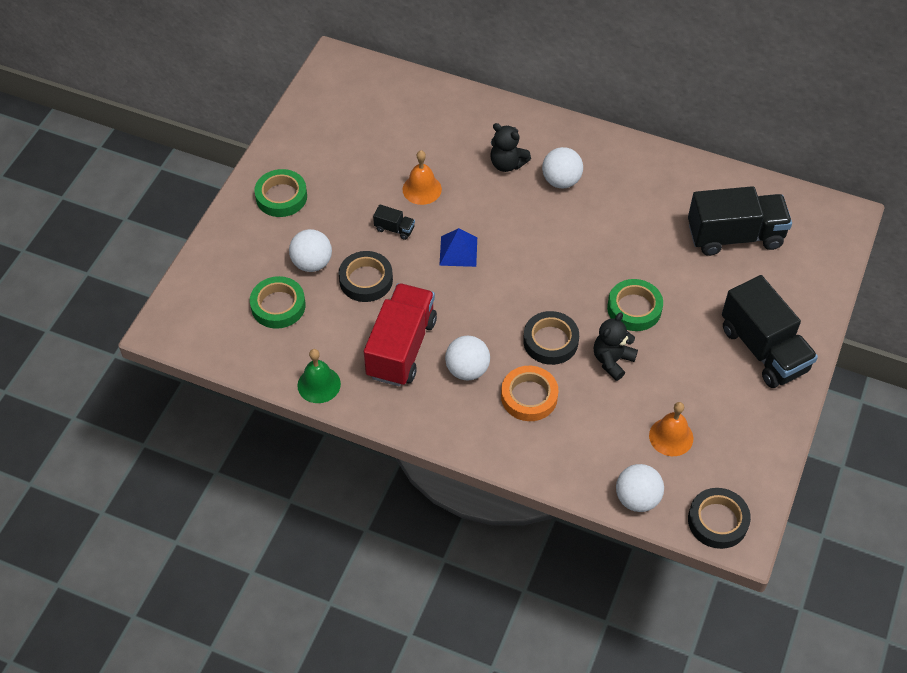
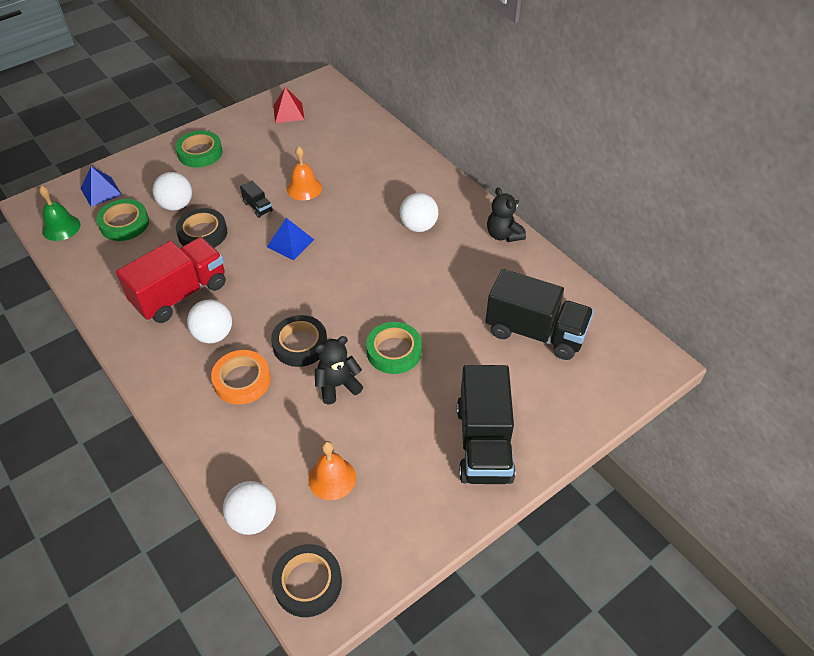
camera: 30 degrees right, 5 degrees down
green bell [297,349,341,403] -> green bell moved to [39,186,80,241]
black teddy bear [490,123,531,172] -> black teddy bear moved to [487,187,526,242]
none -> blue pyramid [81,166,122,207]
none -> red pyramid [273,87,304,123]

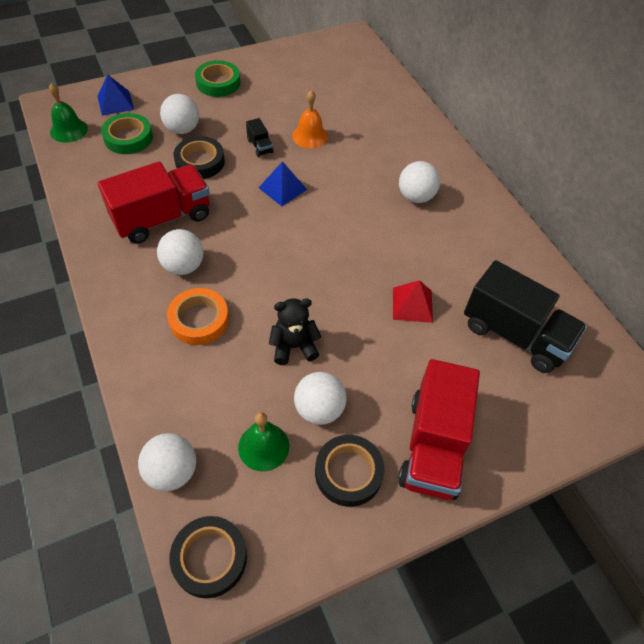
camera: 10 degrees right, 5 degrees up
black tape [271,315,327,367] -> black tape moved to [315,435,385,507]
red pyramid [273,87,304,123] -> red pyramid moved to [393,280,433,323]
orange bell [308,441,356,500] -> green bell [238,412,289,471]
green tape [366,322,422,374] -> none
black truck [457,365,516,484] -> red truck [398,359,480,500]
black teddy bear [487,187,526,242] -> none
none -> white ball [294,372,347,425]

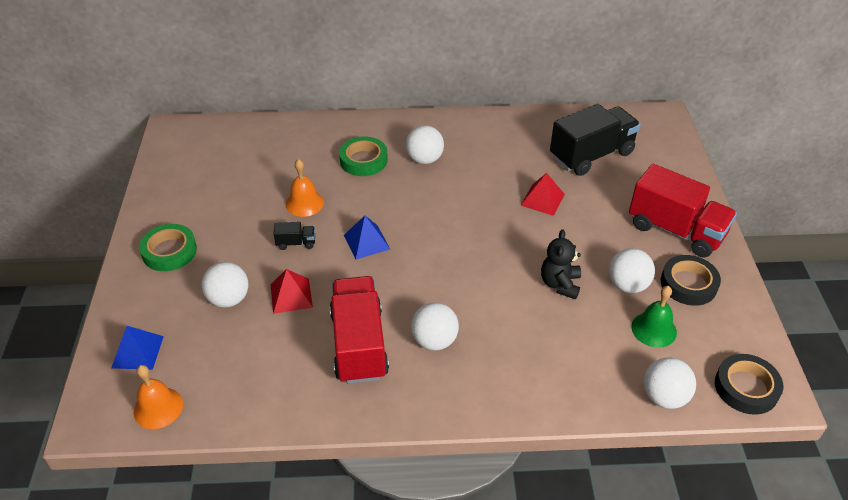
camera: 65 degrees left, 10 degrees down
green bell [49,83,88,143] -> orange bell [134,365,183,429]
green tape [101,113,153,154] -> green tape moved to [339,136,388,176]
orange tape [167,288,229,345] -> none
black tape [174,136,225,179] -> red pyramid [270,269,313,314]

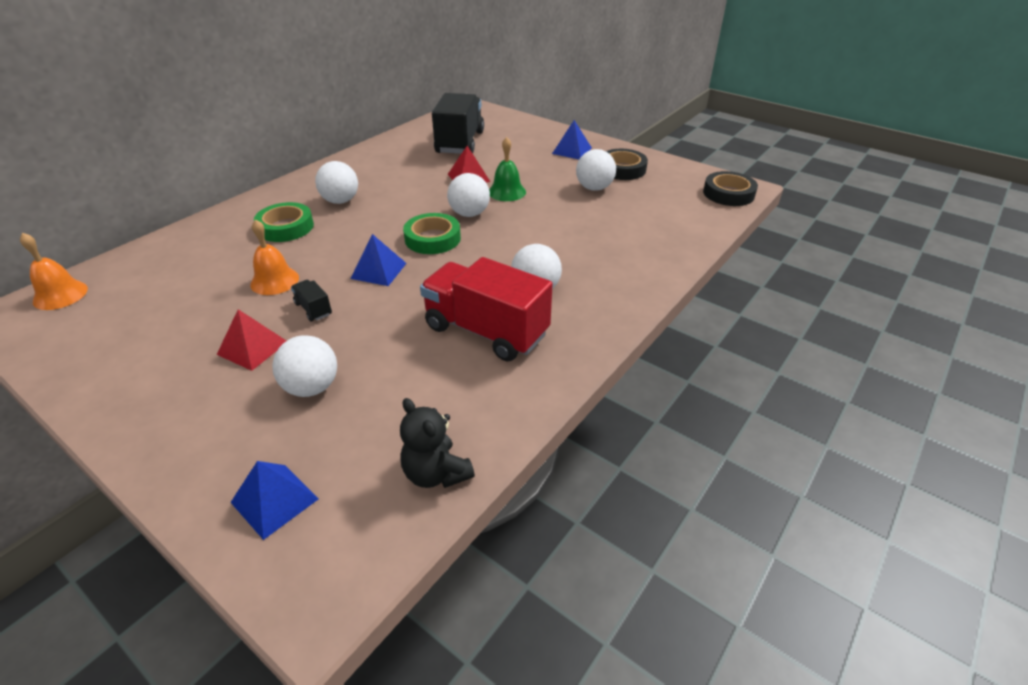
camera: 50 degrees left, 5 degrees down
orange bell [134,365,183,429] -> orange bell moved to [20,233,88,310]
green tape [139,224,197,271] -> green tape moved to [403,213,461,254]
red pyramid [270,269,313,314] -> red pyramid moved to [217,309,286,371]
black truck [274,222,315,250] -> black truck turned 75 degrees counterclockwise [291,280,332,322]
black teddy bear [541,229,581,299] -> black teddy bear moved to [400,398,475,488]
red truck [629,164,737,257] -> blue pyramid [552,120,592,159]
green bell [631,286,677,348] -> green bell moved to [489,137,526,201]
white ball [643,357,696,409] -> white ball moved to [447,173,490,217]

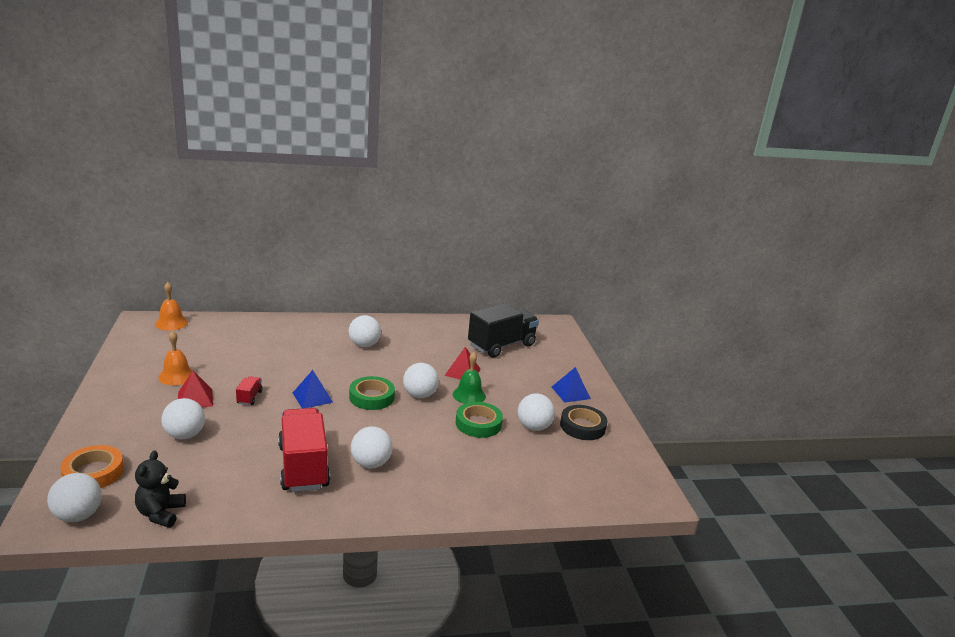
camera: 40 degrees right, 15 degrees down
blue pyramid [230,461,319,540] -> orange tape [60,445,124,488]
orange bell [250,219,299,295] -> orange bell moved to [158,331,193,385]
green tape [254,202,314,242] -> green tape moved to [456,402,503,438]
black truck [291,280,332,322] -> red truck [236,376,263,405]
black tape [703,171,758,206] -> none
none -> white ball [47,473,102,522]

